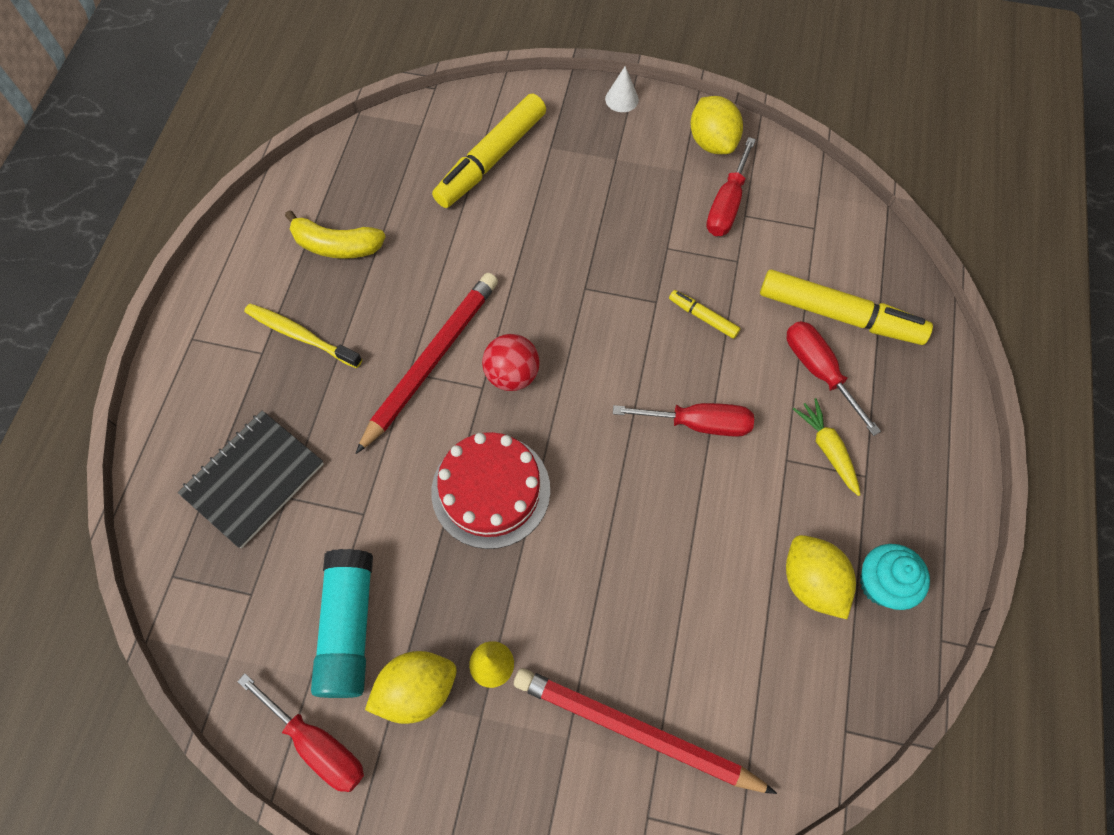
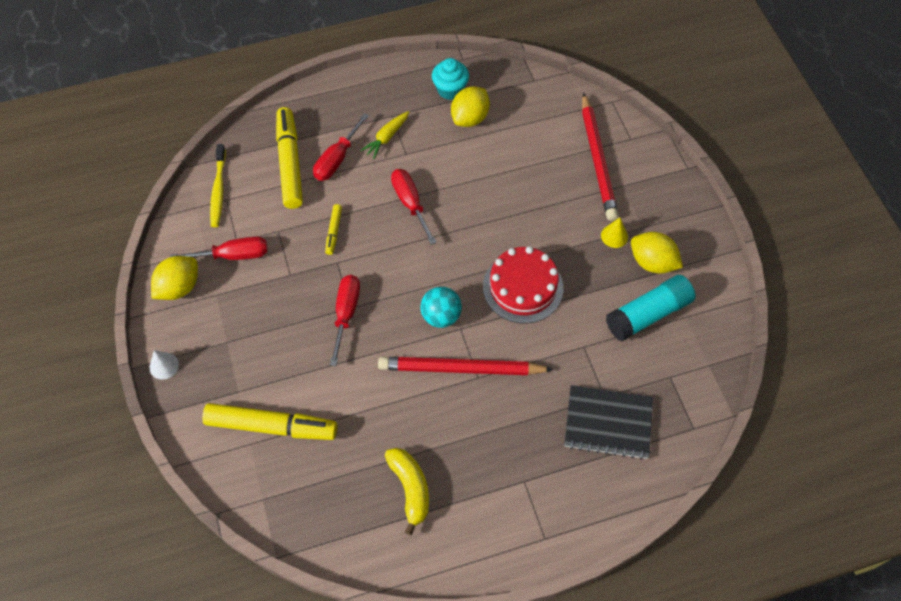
camera: 120 degrees left, 5 degrees down
red screwdriver [237,673,364,792] -> red screwdriver moved to [330,275,360,366]
yellow toothbrush [244,304,362,368] -> yellow toothbrush moved to [210,144,226,227]
red ball [482,334,540,391] -> turquoise ball [420,287,462,328]

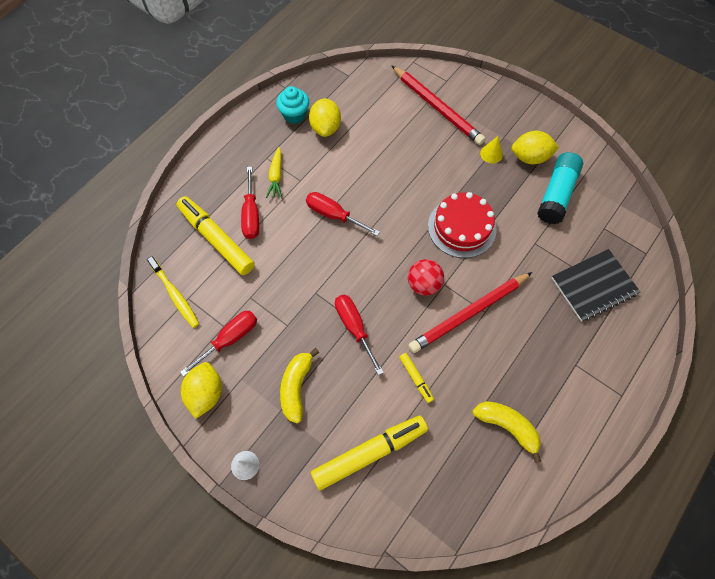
camera: 35 degrees left, 5 degrees up
yellow marker [325,204,342,255] -> yellow marker moved to [399,353,434,403]
turquoise ball [420,287,462,328] -> red ball [408,259,444,296]
none -> yellow banana [280,348,319,423]

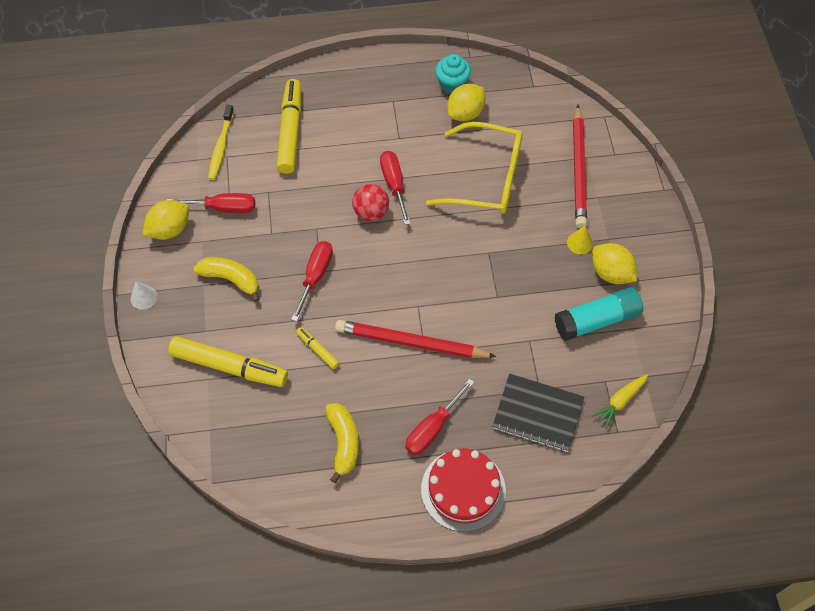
camera: 45 degrees right, 5 degrees down
red screwdriver [241,167,259,239] -> red screwdriver moved to [405,379,475,455]
yellow carrot [266,147,282,198] -> yellow carrot moved to [591,375,648,429]
yellow banana [280,348,319,423] -> yellow banana turned 60 degrees clockwise [194,257,260,302]
yellow marker [399,353,434,403] -> yellow marker turned 120 degrees clockwise [296,327,339,369]
red ball [408,259,444,296] -> red ball moved to [352,184,389,221]
red cake [428,192,497,258] -> red cake moved to [421,449,506,532]
none -> yellow glasses [426,122,522,214]

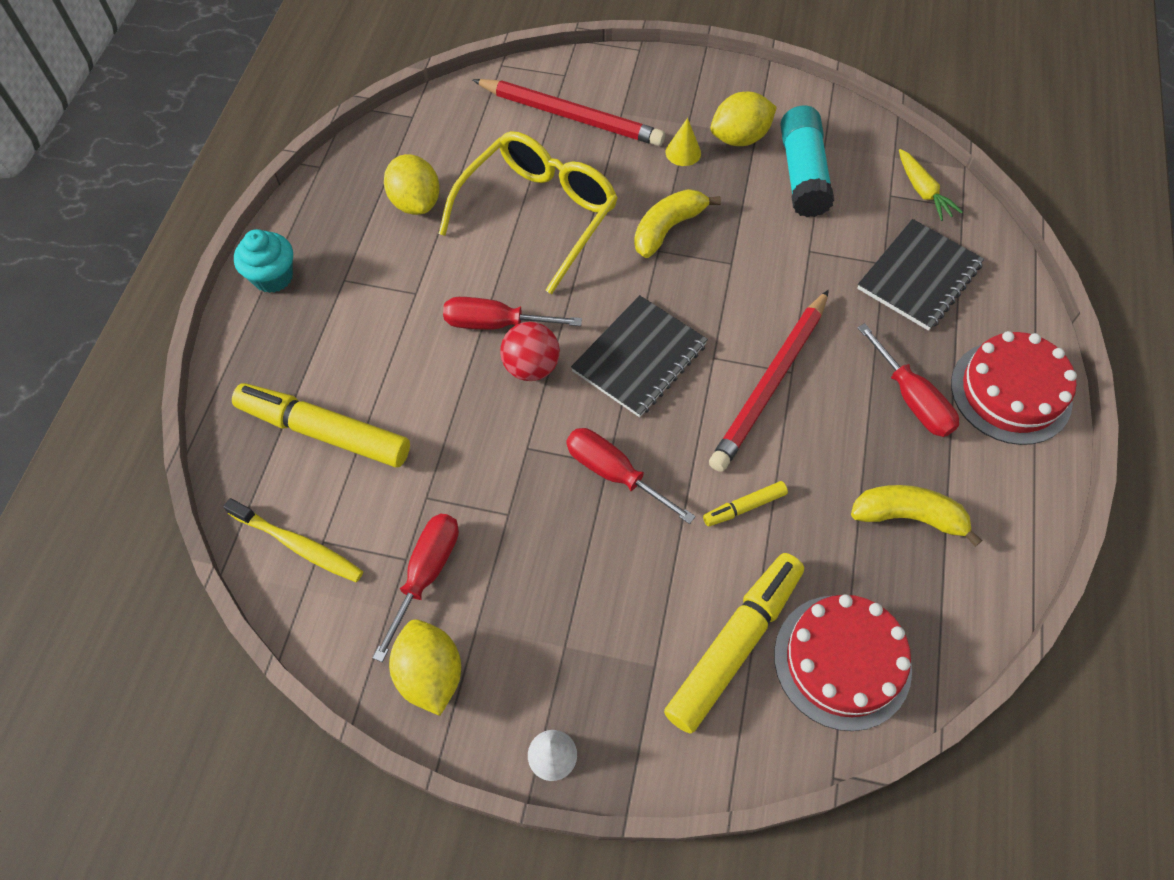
camera: 70 degrees left, 0 degrees up
yellow banana [194,257,260,302] -> yellow banana moved to [634,189,721,258]
turquoise cupcake [435,54,471,93] -> turquoise cupcake moved to [234,229,293,293]
none -> black notebook [571,295,708,417]
none -> red cake [774,594,912,731]

